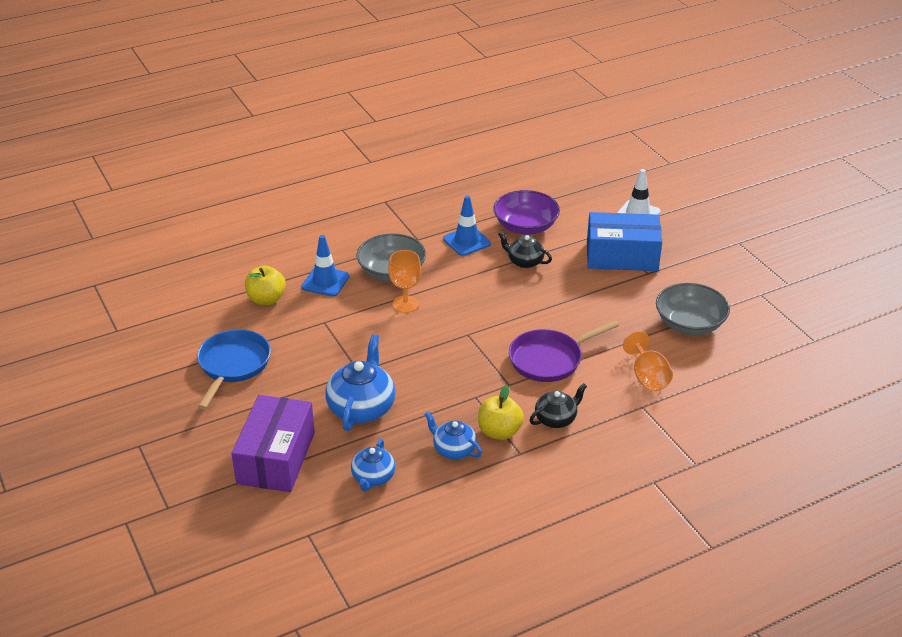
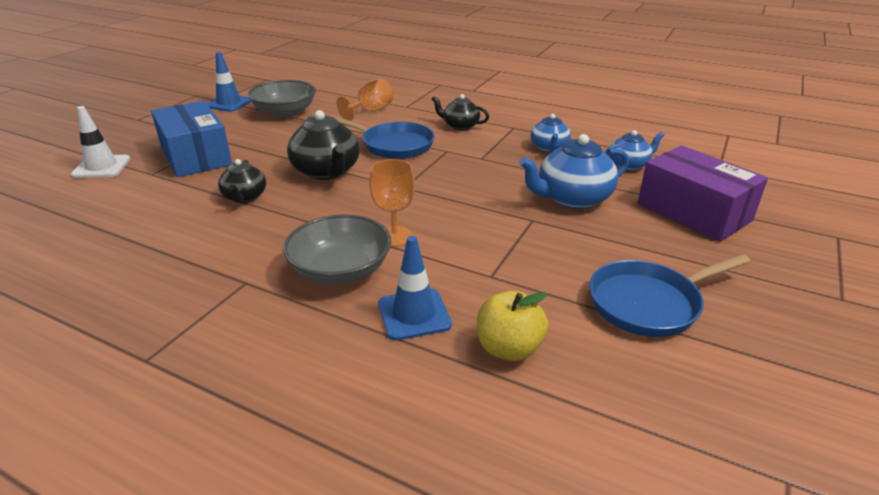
camera: 125 degrees left, 5 degrees down
purple box [231,395,315,492] -> purple box turned 75 degrees clockwise [638,146,768,242]
blue traffic cone [443,195,491,256] -> blue traffic cone moved to [206,52,252,112]
yellow apple [478,385,524,440] -> none
purple bowl [493,190,560,235] -> none
purple pan [509,320,619,382] -> blue pan [328,115,434,159]
none -> black teapot [287,110,360,180]

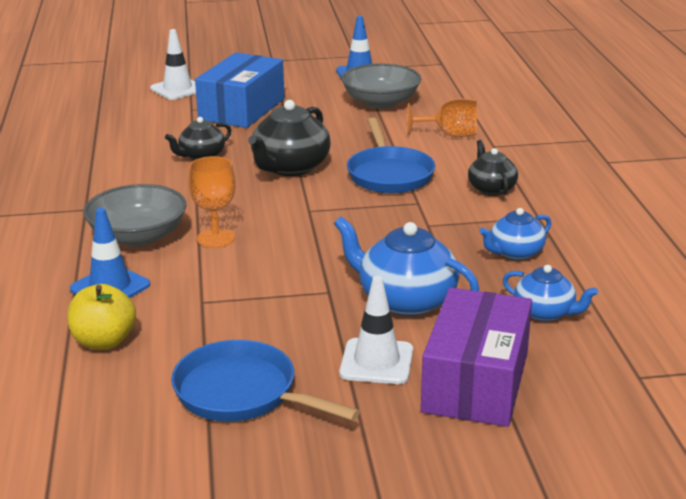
camera: 55 degrees right, 5 degrees down
none -> white traffic cone [339,276,413,384]

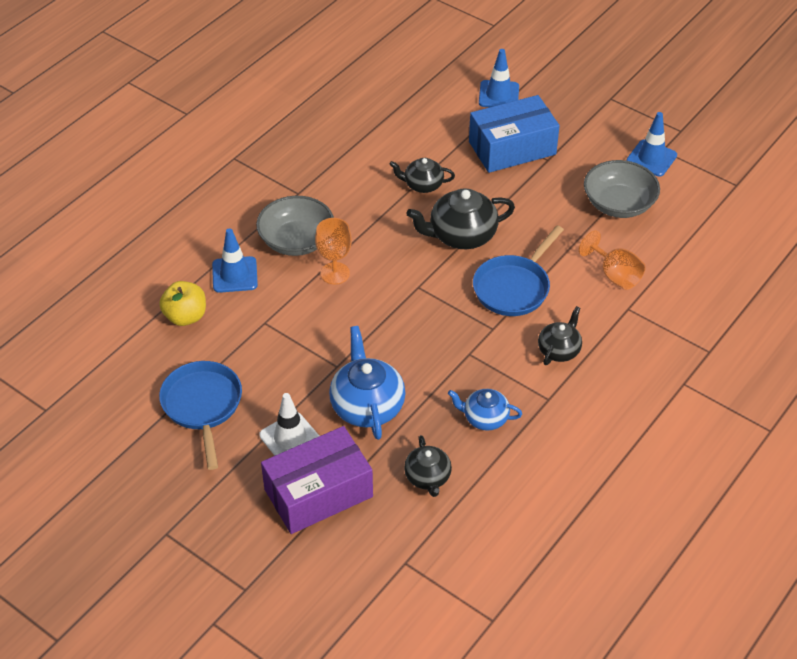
camera: 45 degrees right, 20 degrees up
white traffic cone [150,29,196,100] -> blue traffic cone [479,49,519,107]
blue teapot [503,265,598,321] -> black teapot [404,435,452,497]

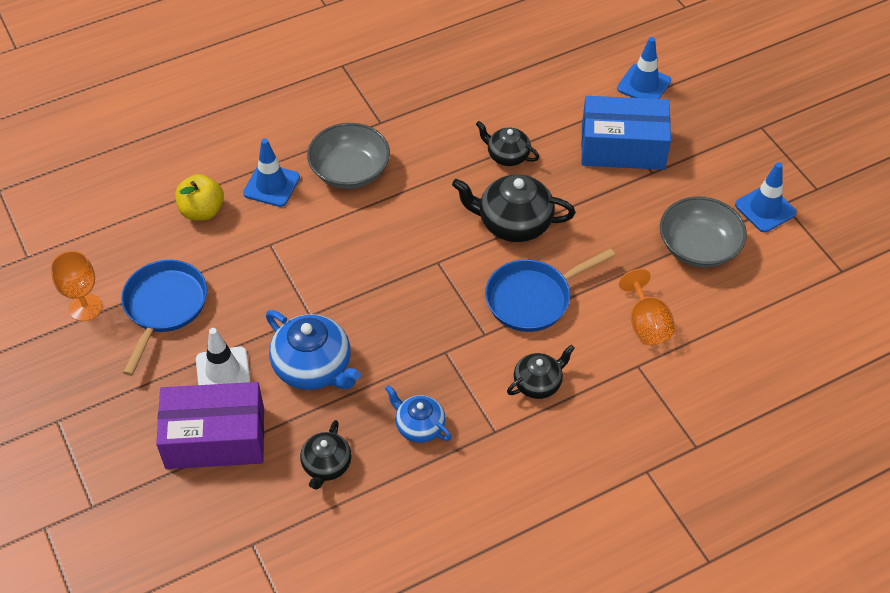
camera: 25 degrees right, 5 degrees up
orange goblet [315,218,352,284] -> orange goblet moved to [51,251,102,321]
blue teapot [329,326,405,440] -> blue teapot turned 120 degrees clockwise [266,310,361,390]

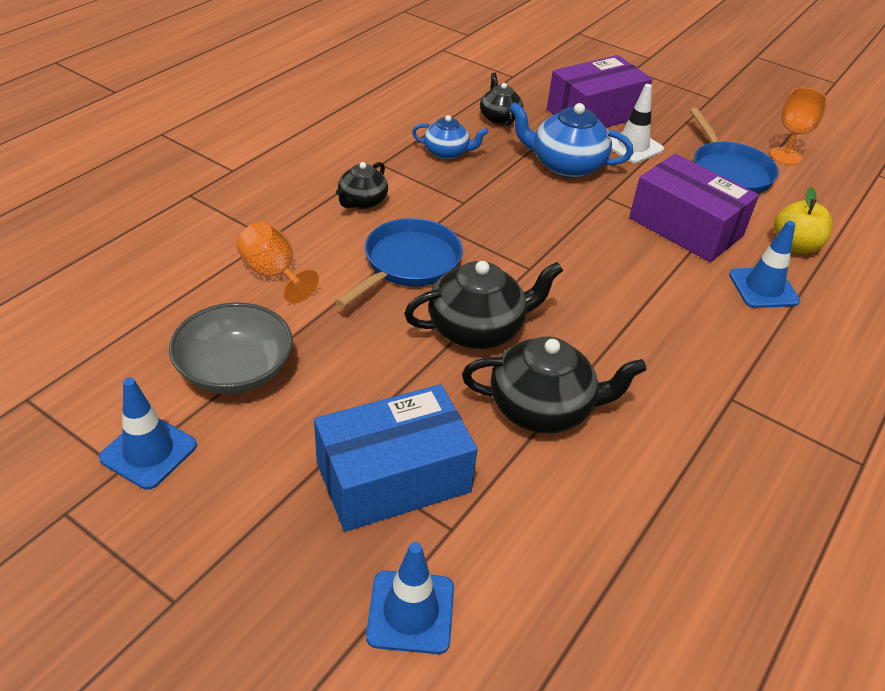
camera: 150 degrees right, 10 degrees down
grey bowl [307,123,390,189] -> none
black teapot [476,121,539,166] -> black teapot [462,337,647,433], size x1.66
none -> purple box [629,154,759,262]

